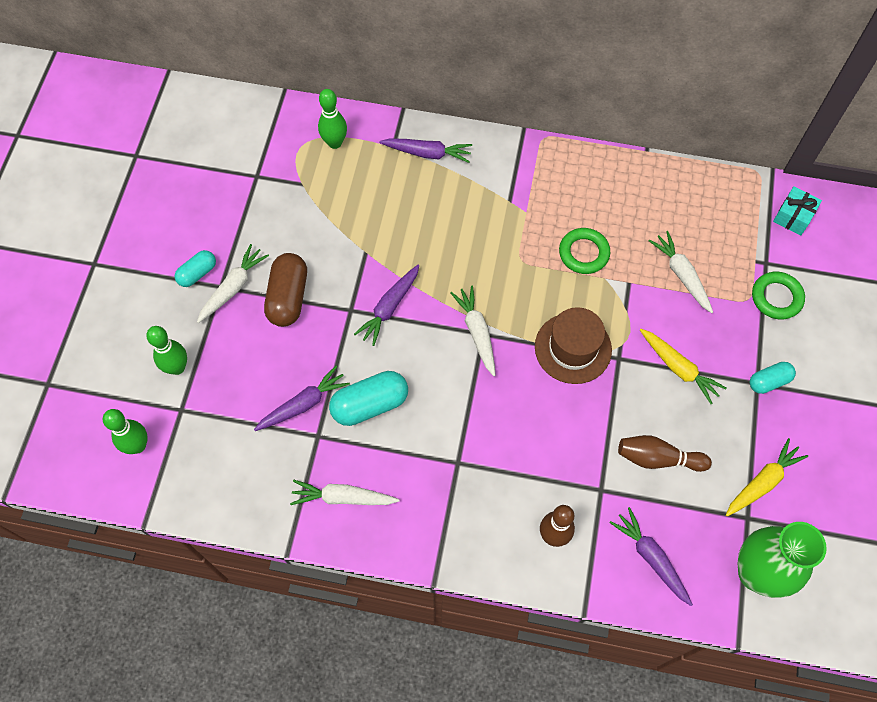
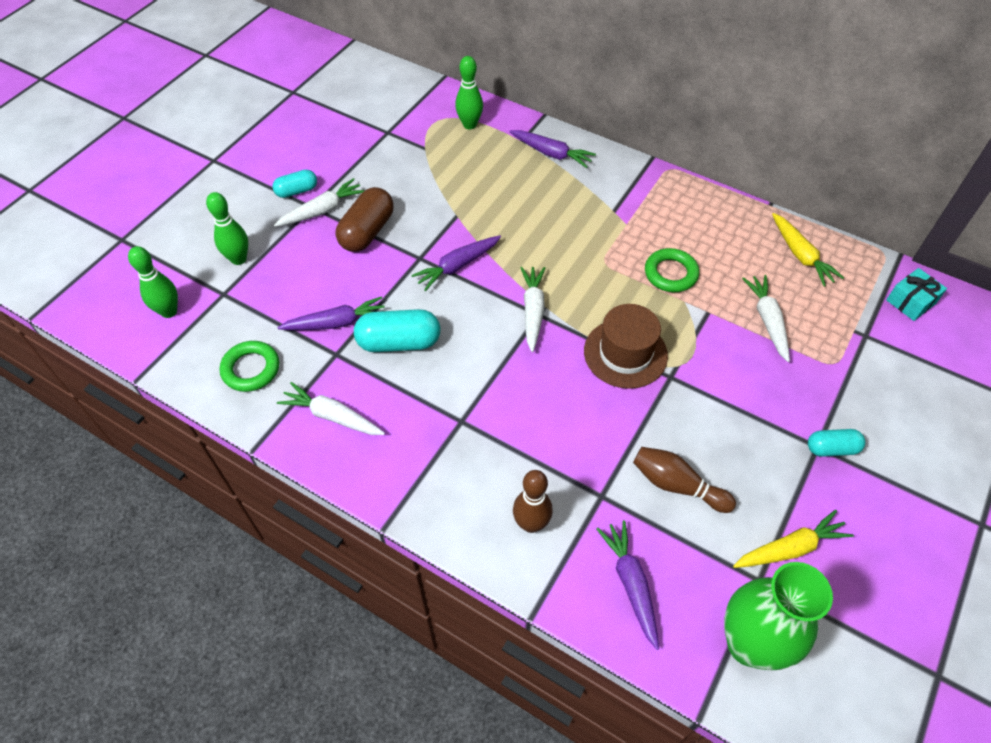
camera: 20 degrees right, 10 degrees down
yellow carrot [640,329,727,404] -> yellow carrot moved to [772,213,844,287]
green ring [752,272,805,319] -> green ring moved to [220,341,279,392]

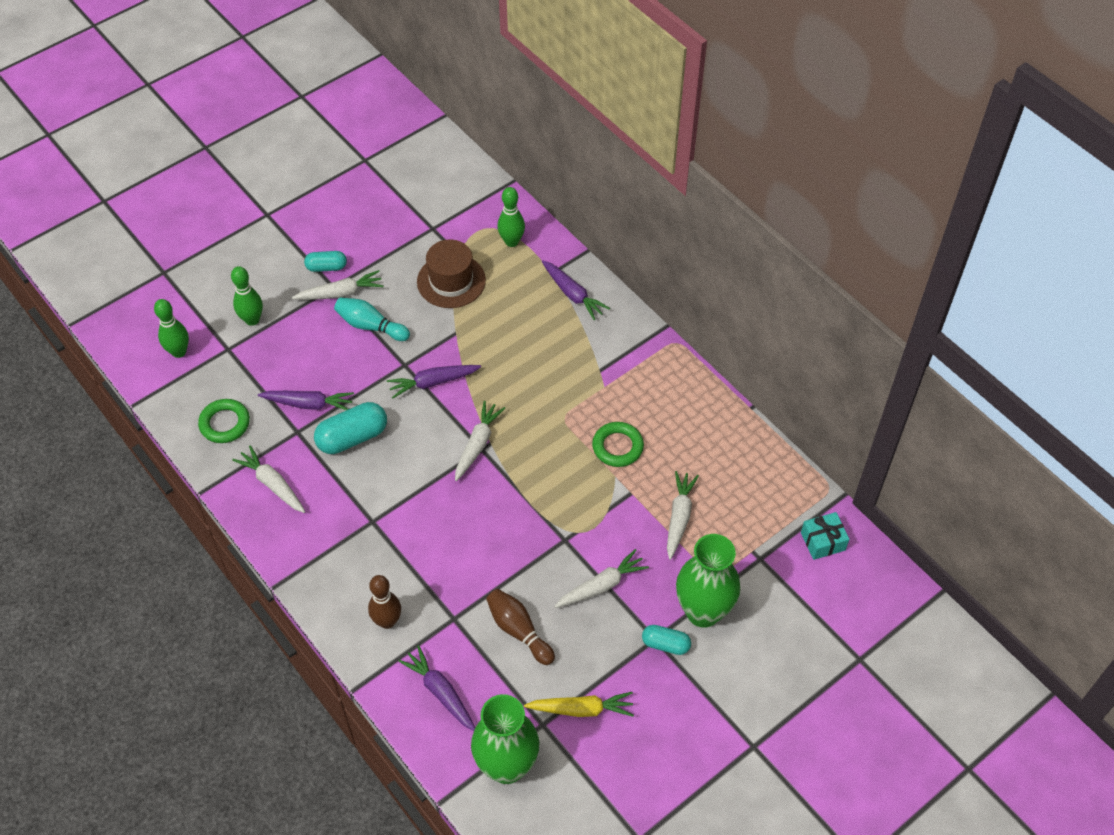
camera: 20 degrees right, 0 degrees up
brown capsule [336,187,394,252] -> turquoise bowling pin [334,298,410,341]
turquoise capsule [354,309,441,352] -> turquoise capsule turned 45 degrees counterclockwise [314,402,387,454]
brown hat [584,304,668,389] -> brown hat moved to [417,240,486,308]
purple carrot [597,520,659,650] -> purple carrot turned 45 degrees counterclockwise [398,645,475,731]
yellow carrot [772,213,844,287] -> none
none -> white carrot [554,549,649,608]
none -> green vase [676,534,740,628]

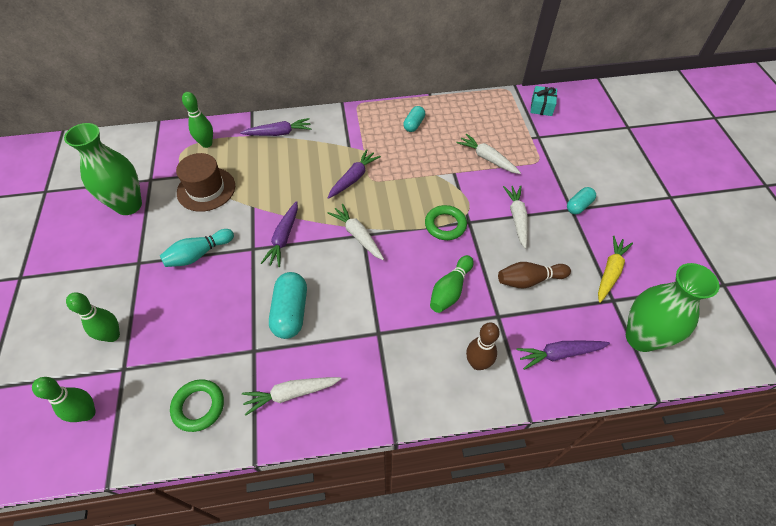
camera: 60 degrees left, 0 degrees up
purple carrot [258,391,354,410] -> purple carrot moved to [328,149,381,199]
white carrot [292,270,384,300] -> none
turquoise capsule [304,251,347,272] -> turquoise capsule moved to [403,106,425,132]
green ring [592,422,644,467] -> green ring moved to [425,205,467,240]
green vase [676,534,740,628] -> green vase moved to [64,123,142,215]
none -> green bowling pin [430,255,474,313]

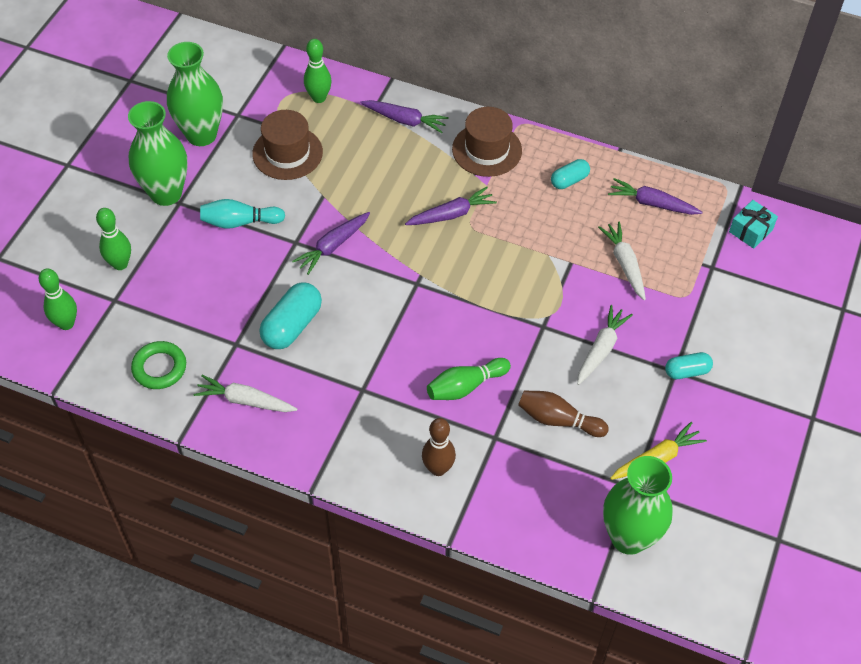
camera: 30 degrees right, 0 degrees up
white carrot [328,204,384,260] -> none
green ring [425,205,467,240] -> none
purple carrot [517,341,610,370] -> purple carrot moved to [608,178,702,215]
none -> green vase [128,101,187,206]
none -> brown hat [452,107,522,177]

